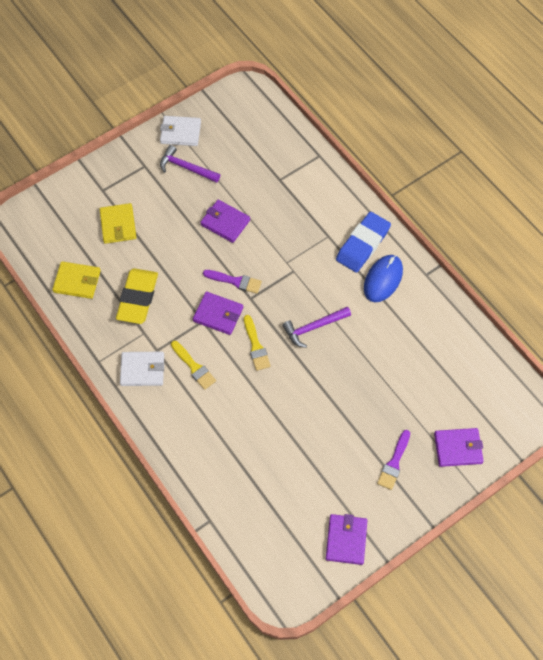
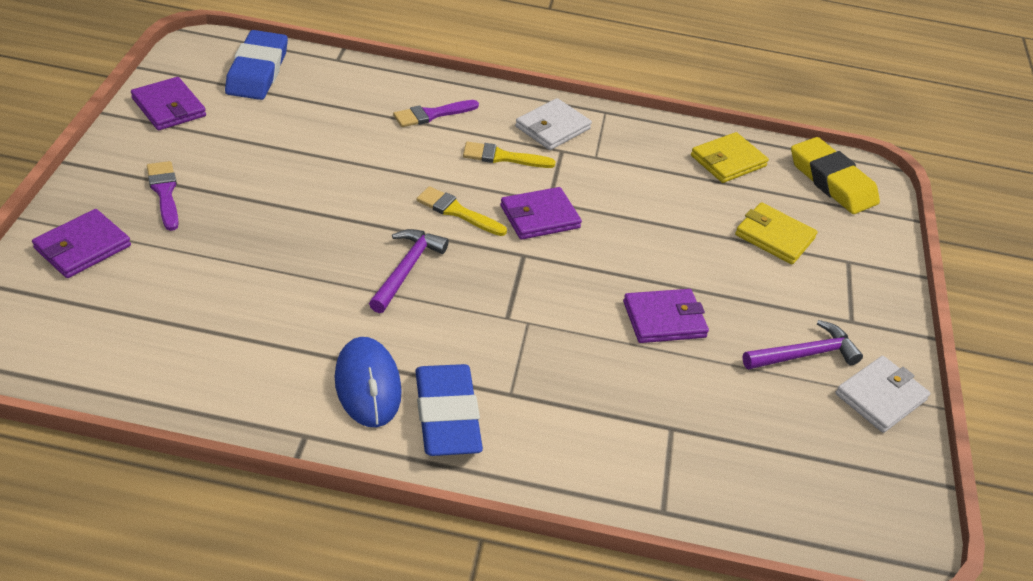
camera: 130 degrees right, 20 degrees down
yellow eraser [116,268,158,324] -> yellow eraser moved to [791,137,880,214]
purple brush [203,270,262,294] -> purple brush moved to [393,100,479,127]
none -> blue eraser [225,30,288,100]

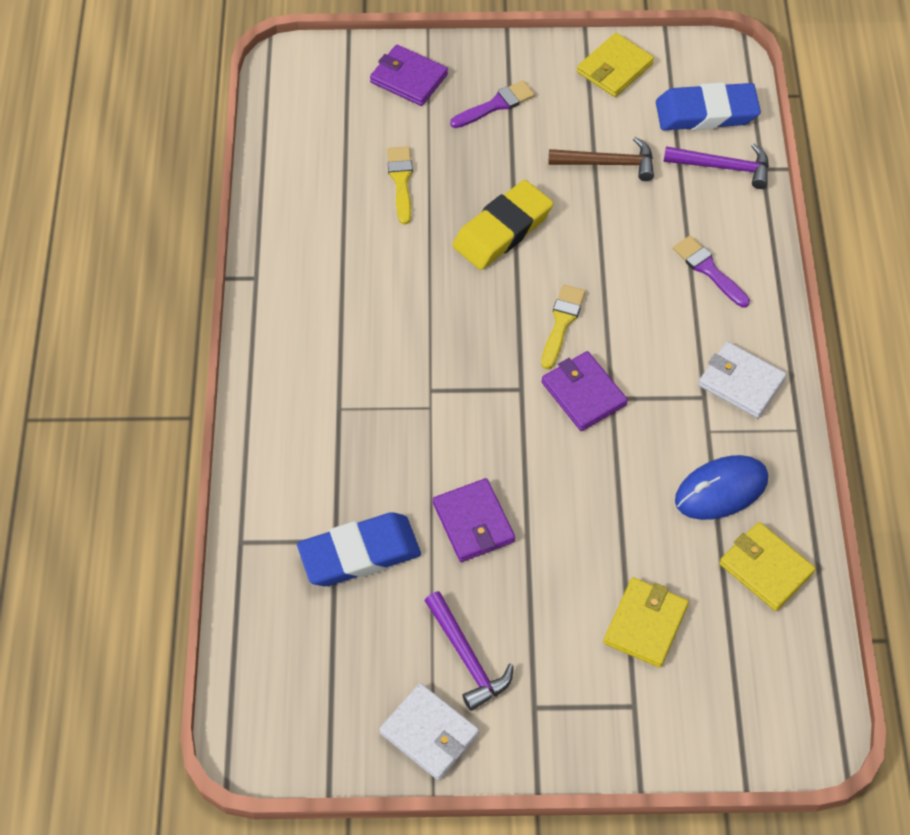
camera: 85 degrees right, 15 degrees up
purple wallet [131,77,206,130] -> yellow wallet [577,33,654,97]
blue mouse [335,337,402,427] -> blue mouse moved to [675,455,768,520]
purple hammer [369,229,449,313] -> purple hammer moved to [663,144,769,189]
blue eraser [416,364,483,456] -> blue eraser moved to [297,512,421,586]
yellow brush [463,141,556,168] -> yellow brush moved to [387,146,413,225]
yellow eraser [791,137,880,214] -> yellow eraser moved to [452,180,553,270]
none -> brown hammer [548,137,654,181]

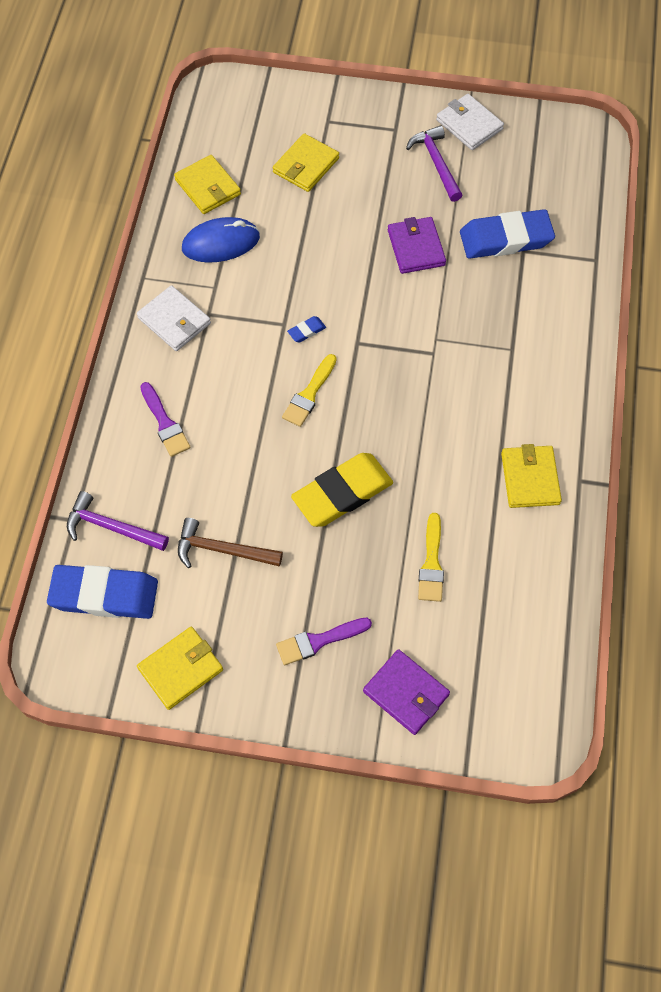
camera: 170 degrees left, 5 degrees up
purple wallet [542,351,628,431] -> blue eraser [287,316,326,343]
none -> yellow wallet [501,444,562,508]

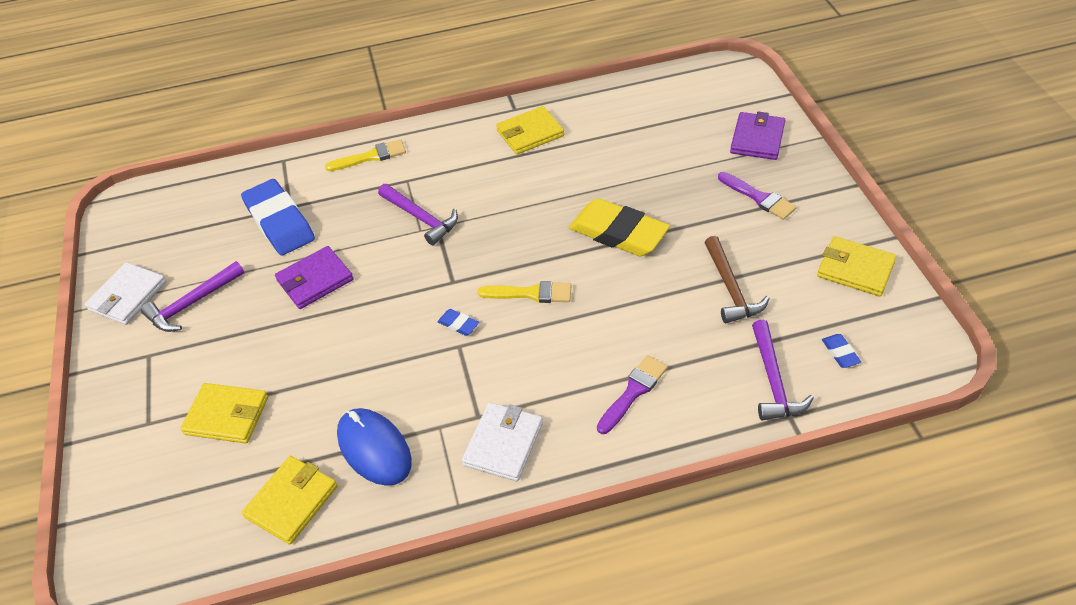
camera: 110 degrees left, 15 degrees down
blue eraser [47,565,158,619] -> blue eraser [822,334,861,368], size x0.41
yellow brush [418,513,444,602] -> yellow brush moved to [325,139,406,171]
none -> purple hammer [378,184,458,245]

